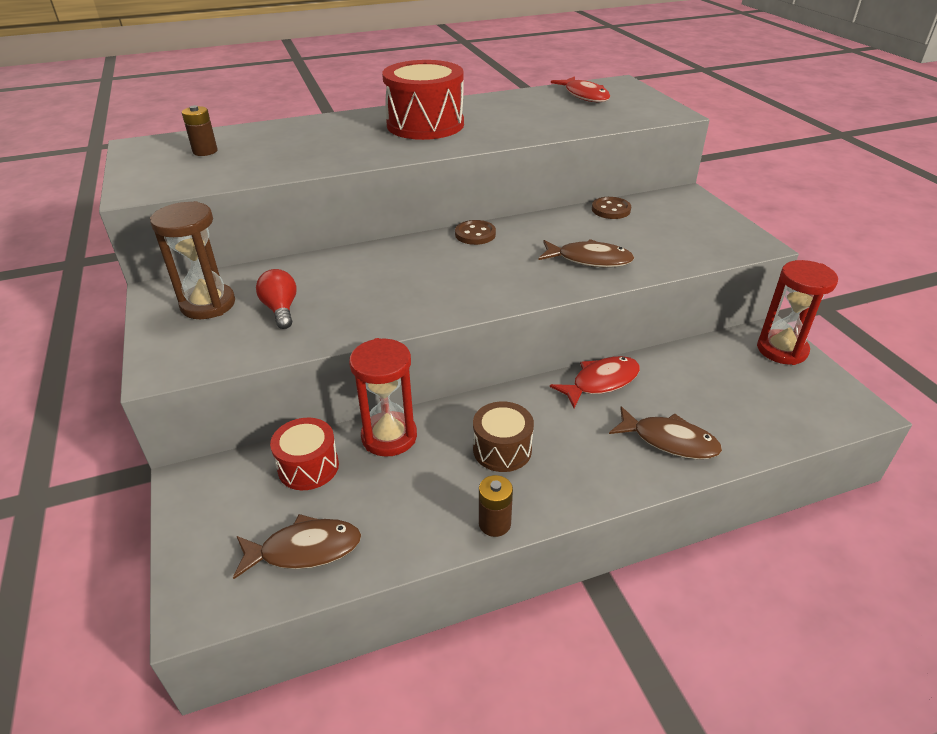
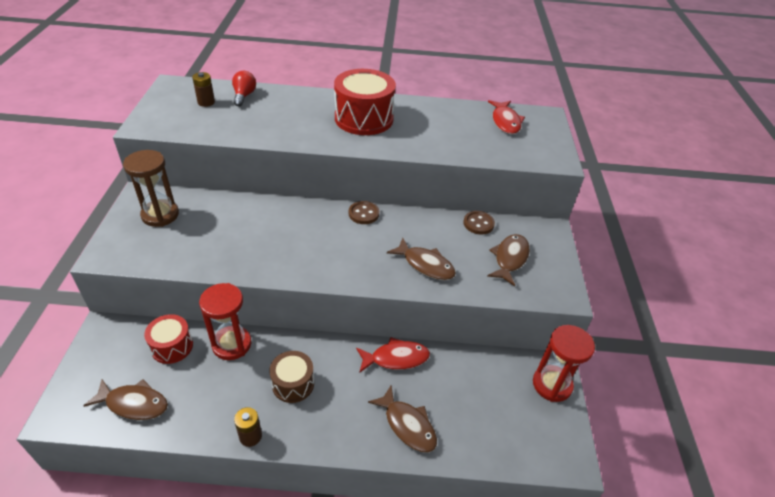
camera: 20 degrees right, 5 degrees up
red light bulb [256,269,297,329] -> red light bulb moved to [232,71,256,106]
none -> brown fish [487,234,530,286]

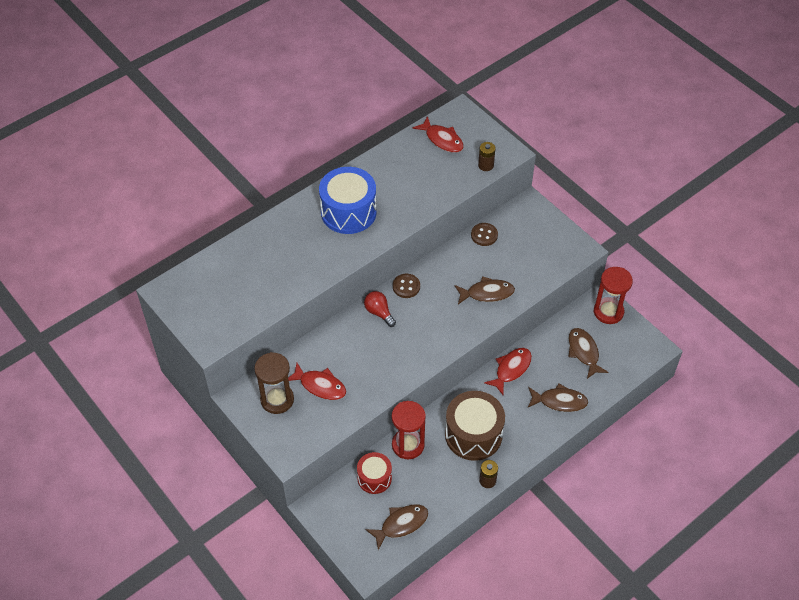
camera: 40 degrees left, 10 degrees up
brown battery [192,72,215,107] -> brown battery moved to [478,142,496,171]
red light bulb [232,71,256,106] -> red light bulb moved to [364,291,396,327]
brown drum [269,351,314,403] -> brown drum [445,391,505,461], size x1.71
red drum [334,69,396,135] -> blue drum [319,167,377,234]
brown fish [487,234,530,286] -> brown fish moved to [568,328,609,379]
none -> red fish [288,363,346,400]

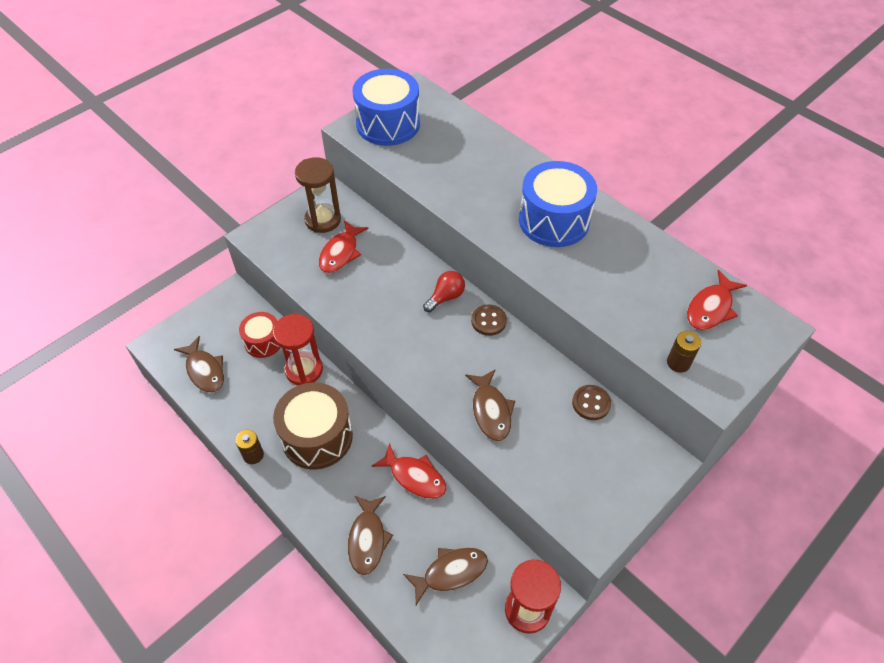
camera: 85 degrees right, 0 degrees up
none -> blue drum [352,69,420,146]

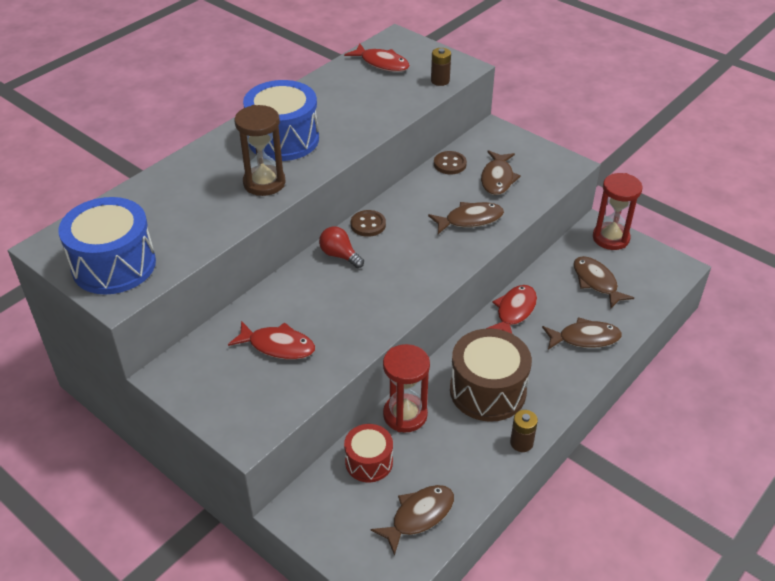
camera: 95 degrees left, 10 degrees down
brown hourglass [295,157,341,233] -> brown hourglass moved to [235,105,286,196]
none -> brown fish [481,150,521,195]

